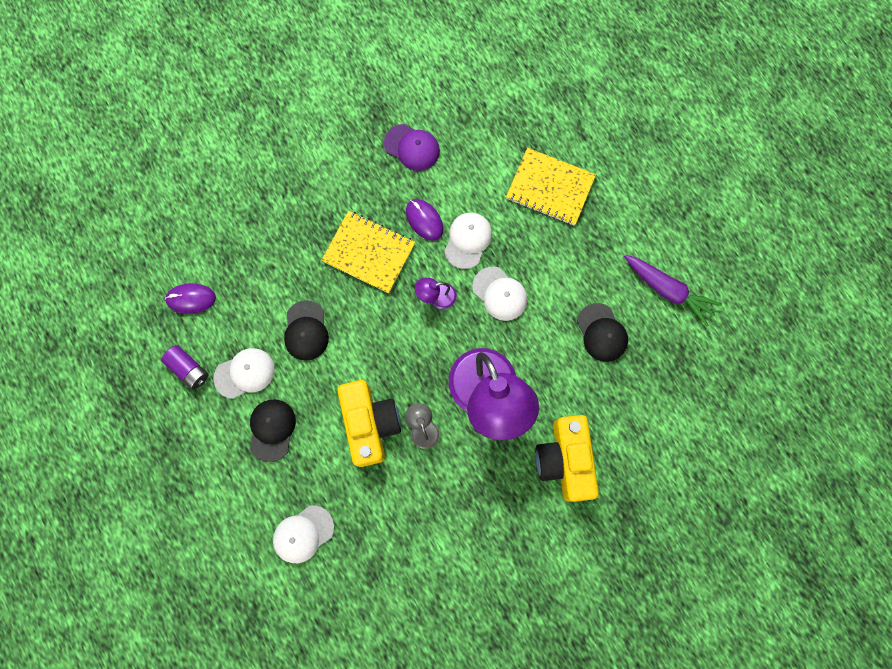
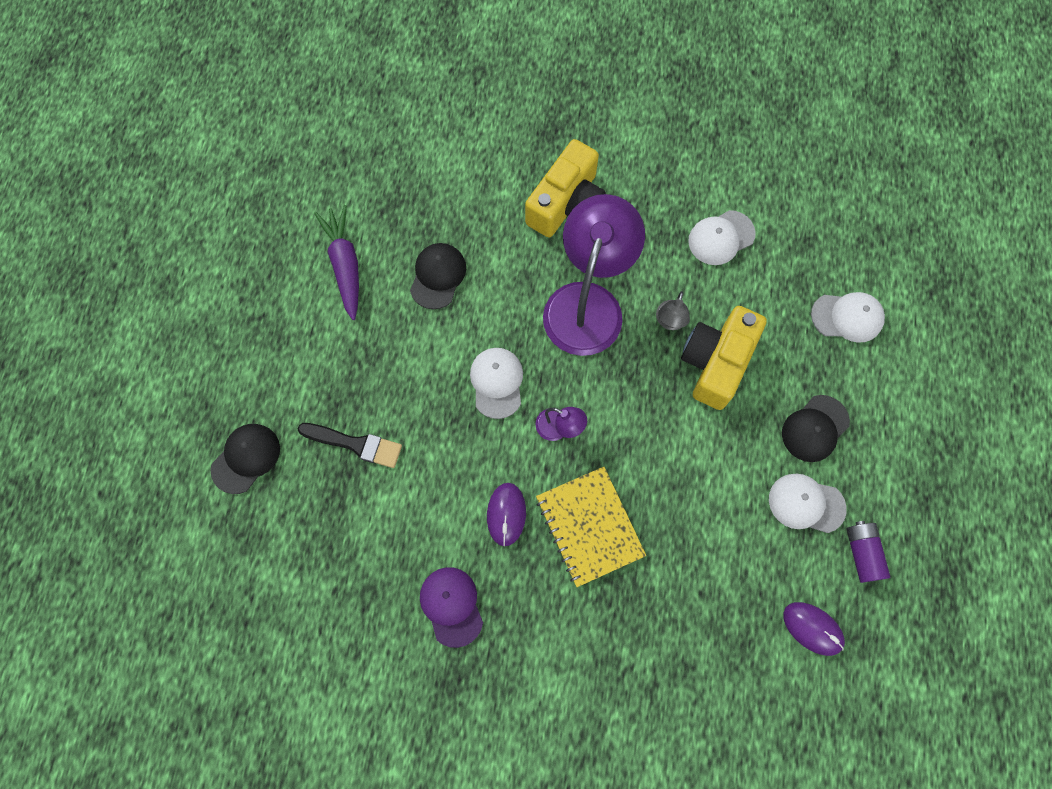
camera: 140 degrees left, 5 degrees down
black cap [284,300,329,361] -> black cap moved to [211,424,280,494]
white cap [444,213,492,269] -> white cap moved to [688,210,756,265]
yellow notebook [506,148,596,226] -> black brush [298,423,402,468]

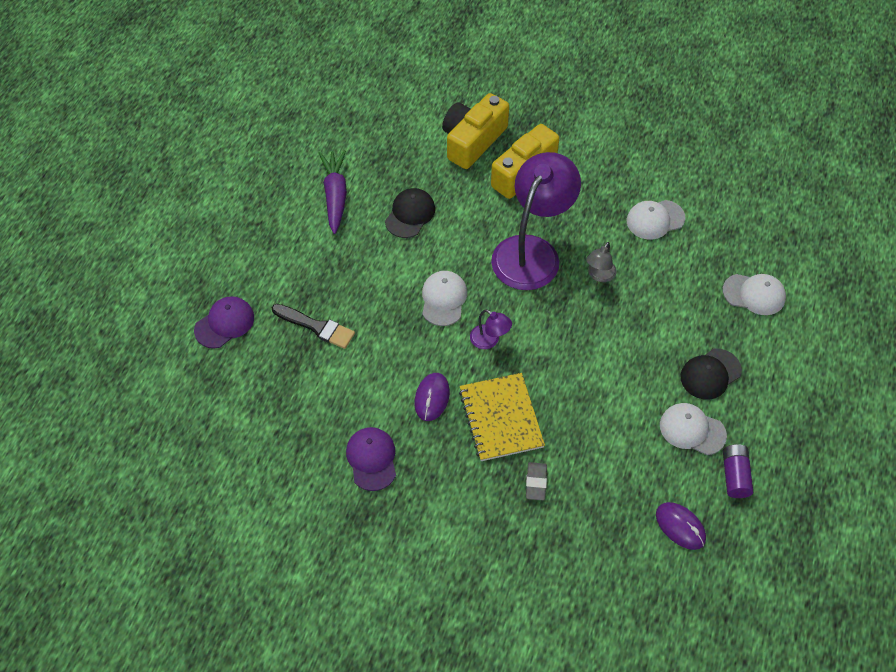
camera: 10 degrees right, 15 degrees down
black cap [211,424,280,494] -> purple cap [194,296,254,348]
yellow camera [681,306,767,410] -> yellow camera moved to [442,93,509,169]
none -> grey eraser [526,462,547,500]

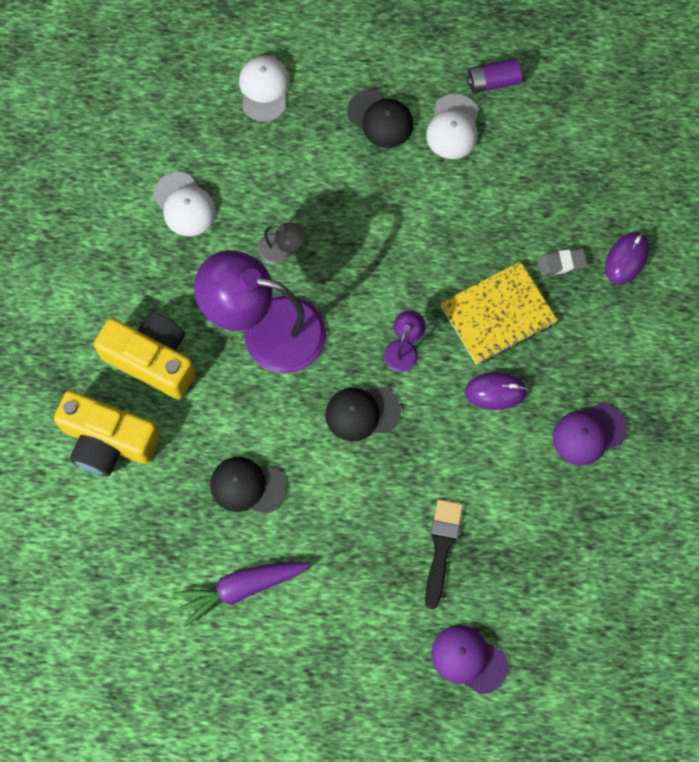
camera: 105 degrees left, 15 degrees up
white cap [422,271,467,326] -> black cap [325,387,401,441]
purple mouse [656,502,706,550] -> purple mouse moved to [605,232,649,284]

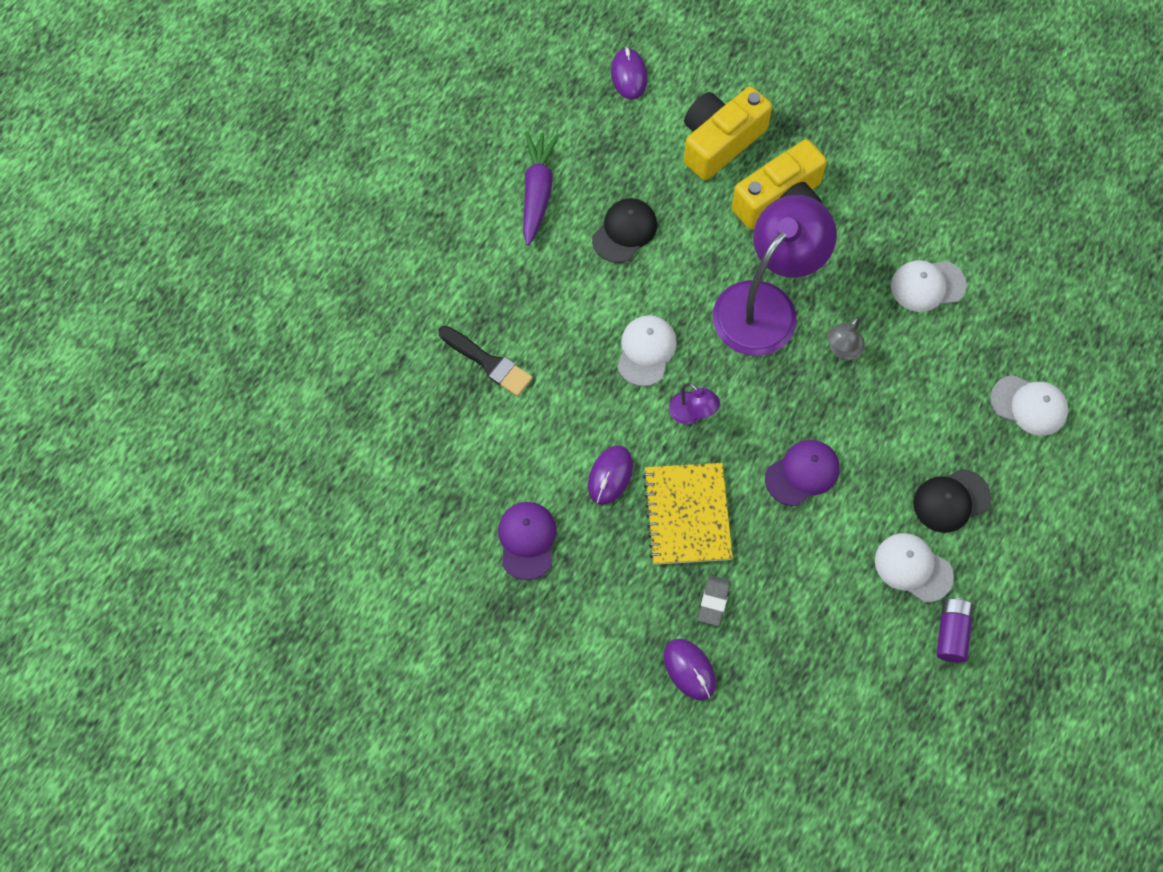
camera: 115 degrees right, 5 degrees down
black cap [325,387,401,441] -> white cap [617,315,677,386]
purple cap [431,625,508,694] -> purple cap moved to [765,440,840,506]
none -> purple mouse [611,47,648,99]

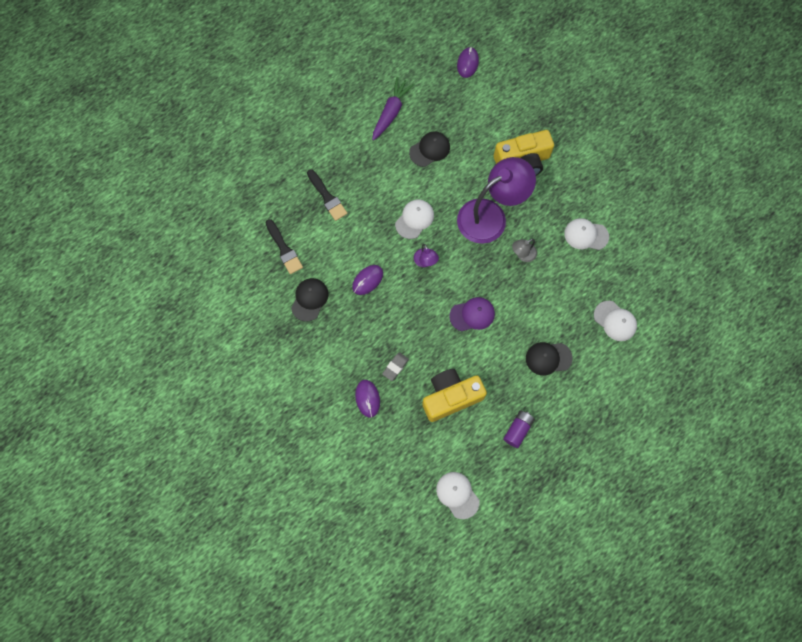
camera: 20 degrees right, 5 degrees up
purple cap [498,502,557,580] -> black cap [291,278,328,322]
yellow notebook [643,463,733,565] -> none
yellow camera [684,86,772,180] -> yellow camera moved to [422,369,487,422]
white cap [875,533,954,602] -> white cap moved to [436,472,479,519]
none -> black brush [266,219,303,274]

